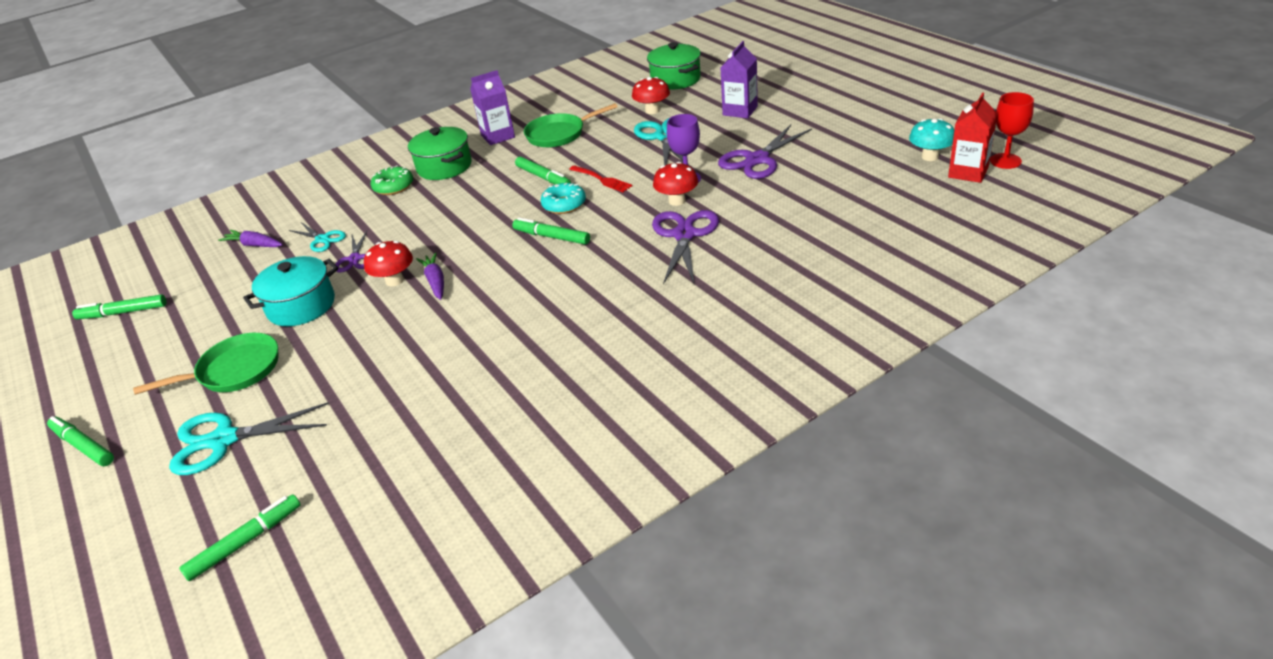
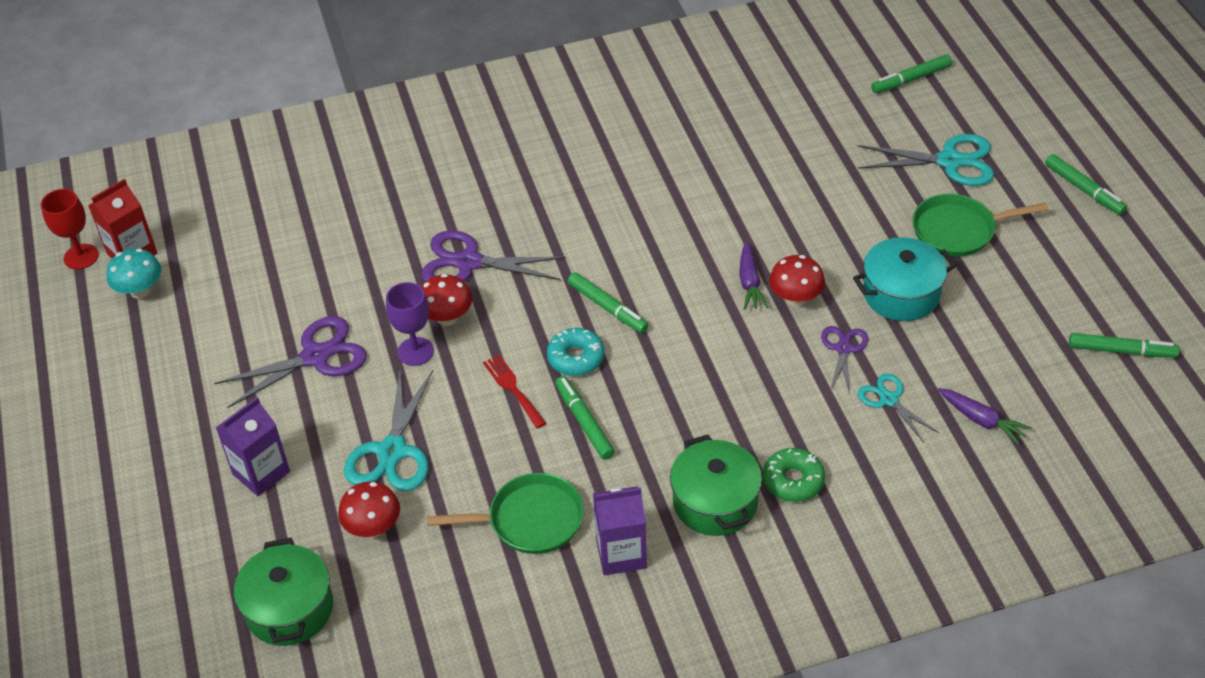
camera: 165 degrees left, 10 degrees up
purple scissors [652,210,719,284] -> purple scissors turned 75 degrees clockwise [421,230,566,282]

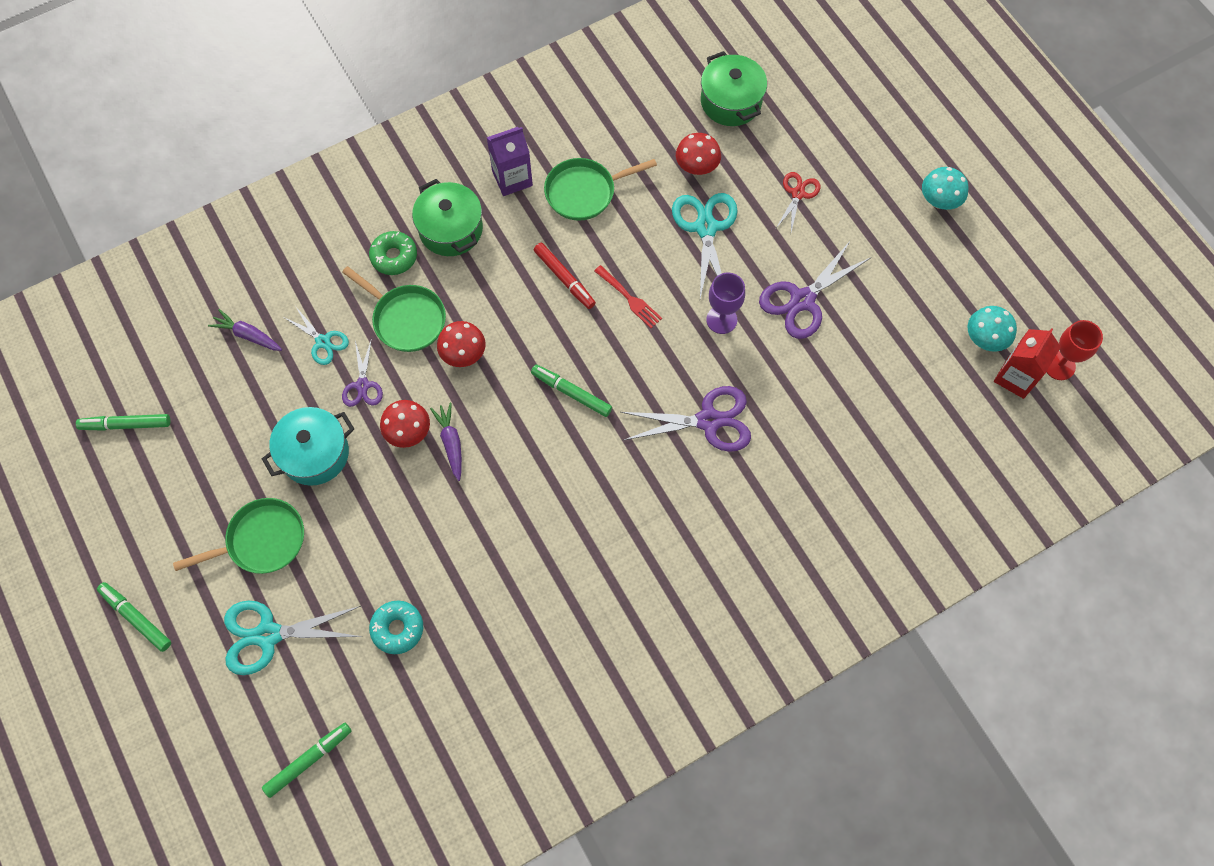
camera: 165 degrees right, 20 degrees up
purple carton [216,397,290,496] -> red scissors [776,172,821,232]
red mushroom [421,274,472,326] -> red mushroom moved to [437,321,486,367]
turquoise donut [547,328,605,376] -> turquoise donut moved to [369,600,423,654]
green marker [555,376,615,460] -> red marker [534,243,596,309]
none -> green pan [342,266,446,352]
none -> turquoise mushroom [922,167,969,210]

